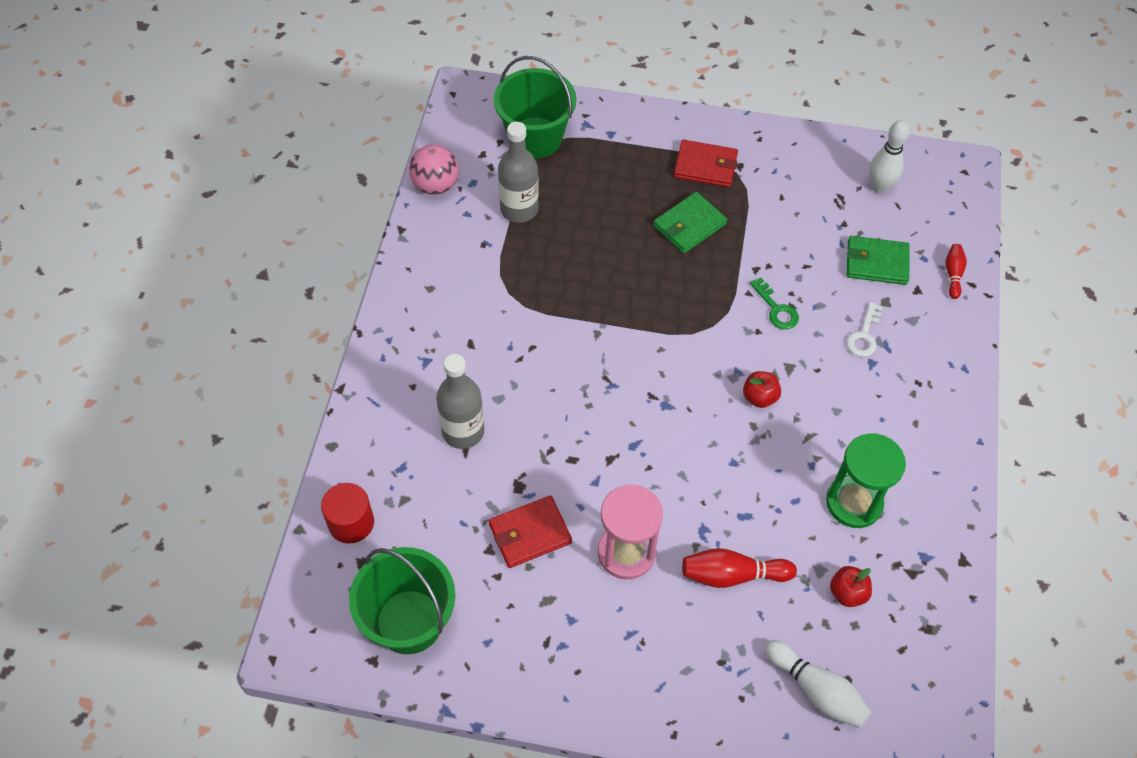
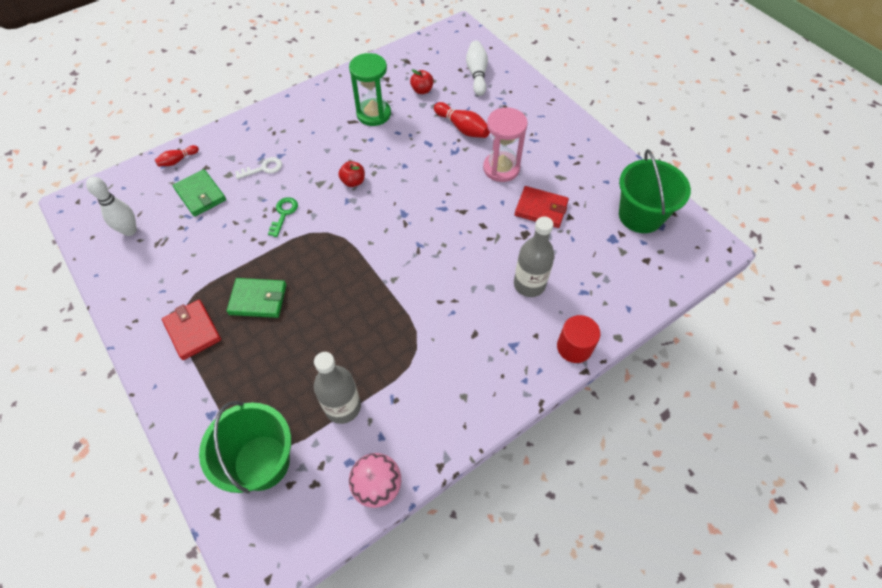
camera: 135 degrees left, 0 degrees up
red cylinder [321,483,374,544] -> red cylinder moved to [557,315,601,363]

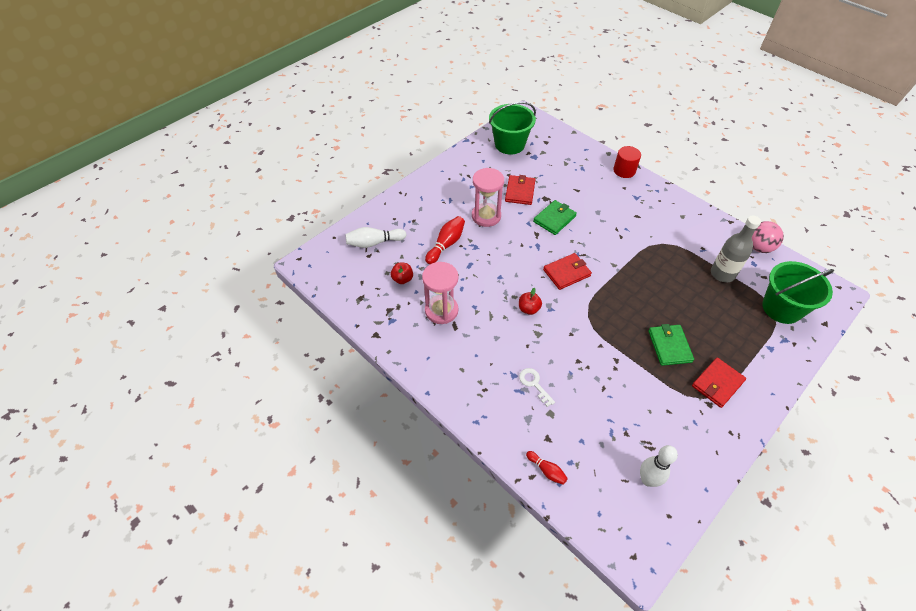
camera: 100 degrees left, 5 degrees down
green wallet [173,169,226,217] -> green wallet moved to [533,200,577,235]
green key [268,197,298,237] -> none
green hourglass [349,53,391,126] -> pink hourglass [422,262,458,324]
grey bottle [514,216,555,297] -> none
none -> red wallet [543,253,592,290]

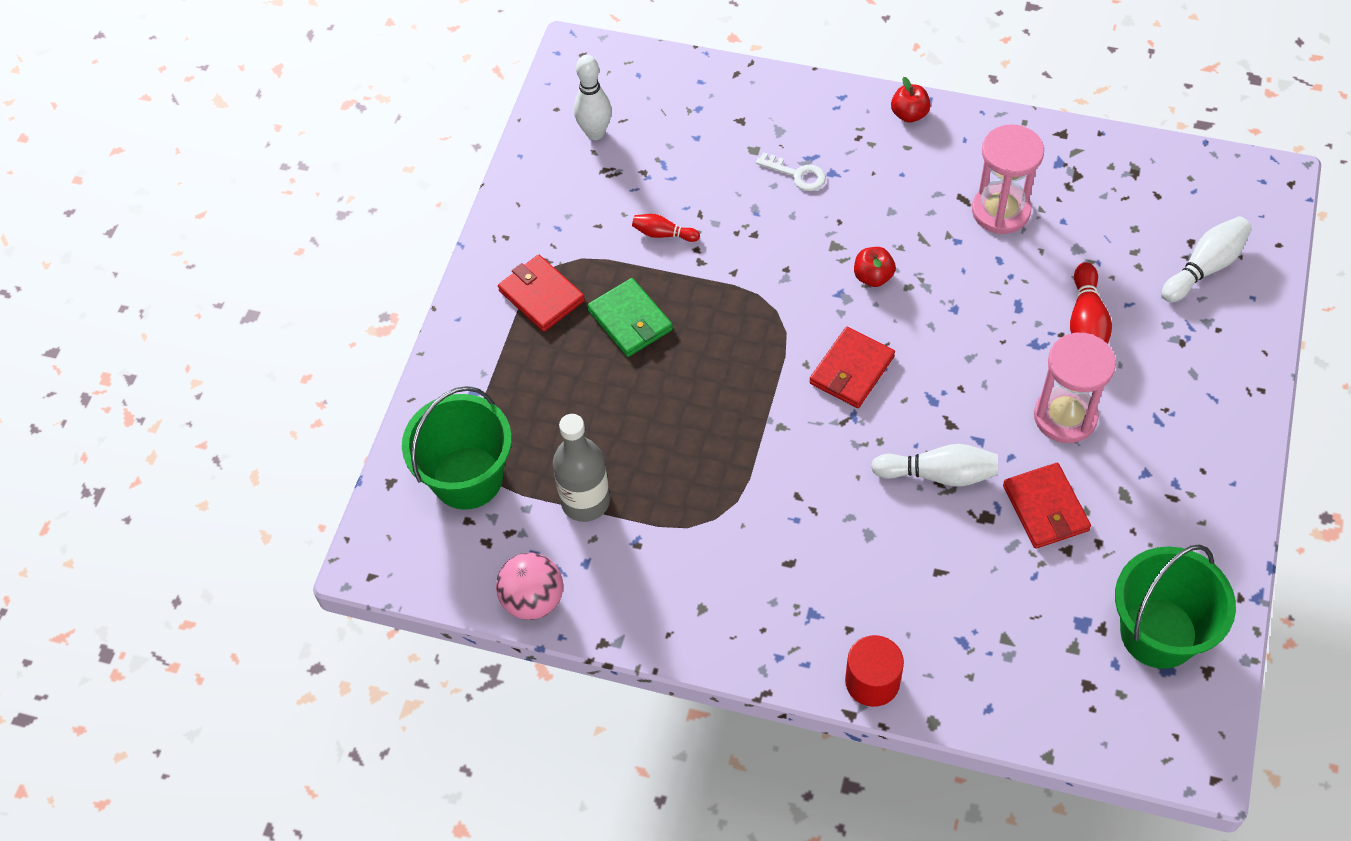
camera: 155 degrees right, 5 degrees up
red apple [391,263,413,284] -> red apple moved to [891,77,931,123]
red bowling pin [526,451,568,485] -> red bowling pin moved to [632,214,700,242]
green wallet [533,200,577,235] -> white bowling pin [871,444,998,487]
red wallet [692,358,746,408] -> red wallet turned 60 degrees counterclockwise [498,255,585,332]

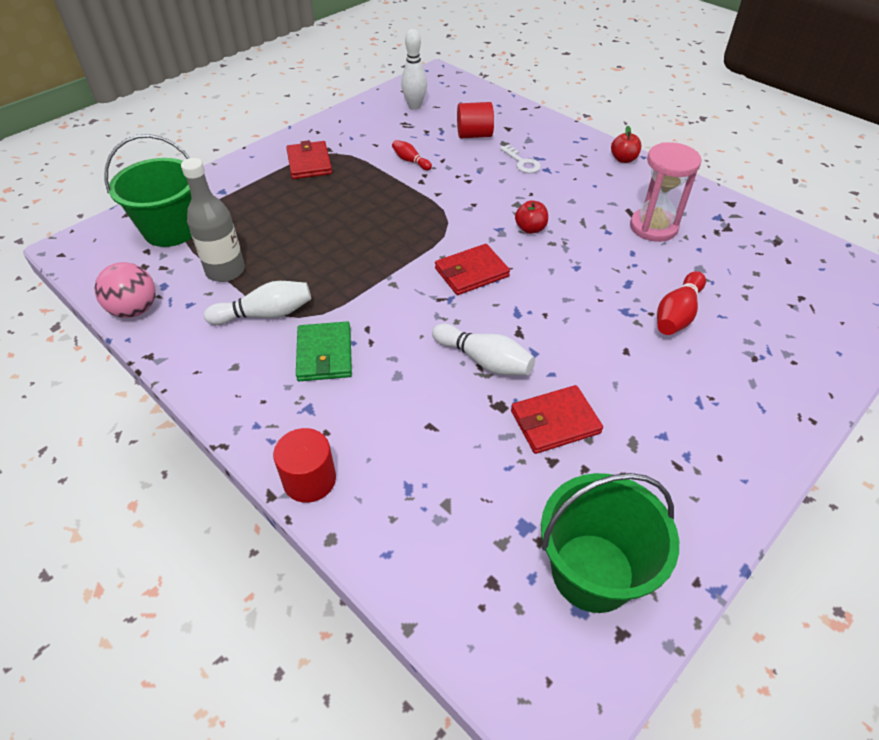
camera: 25 degrees right, 10 degrees down
green wallet [587,278,673,357] -> green wallet moved to [296,321,352,381]
red wallet [1003,463,1091,549] -> red wallet turned 60 degrees clockwise [511,385,603,454]
pink hourglass [1034,333,1116,443] -> none
white bowling pin [1162,216,1252,302] -> white bowling pin moved to [204,281,311,325]
none -> red cylinder [457,102,494,138]

